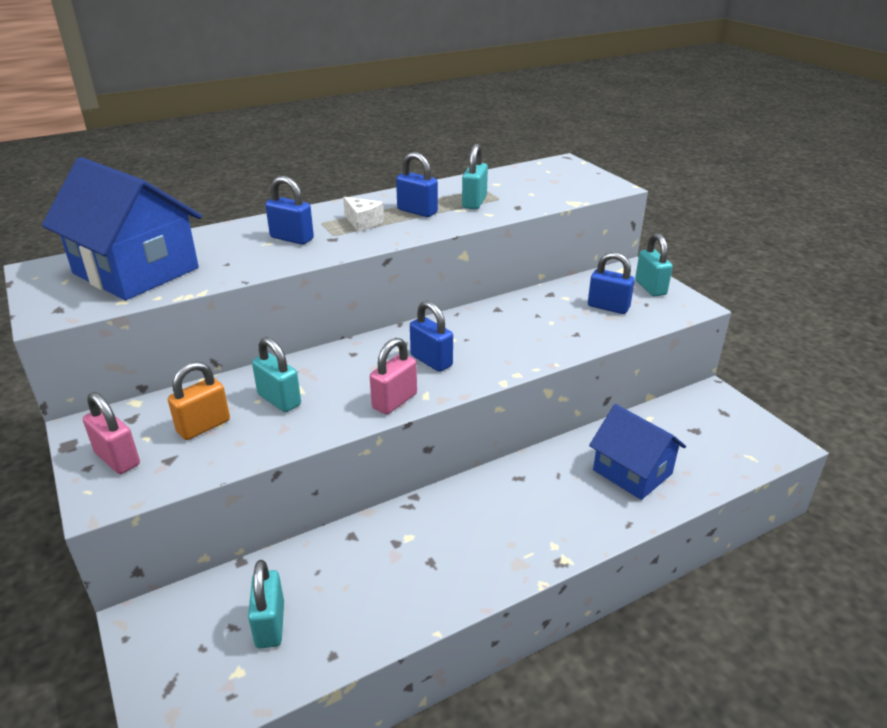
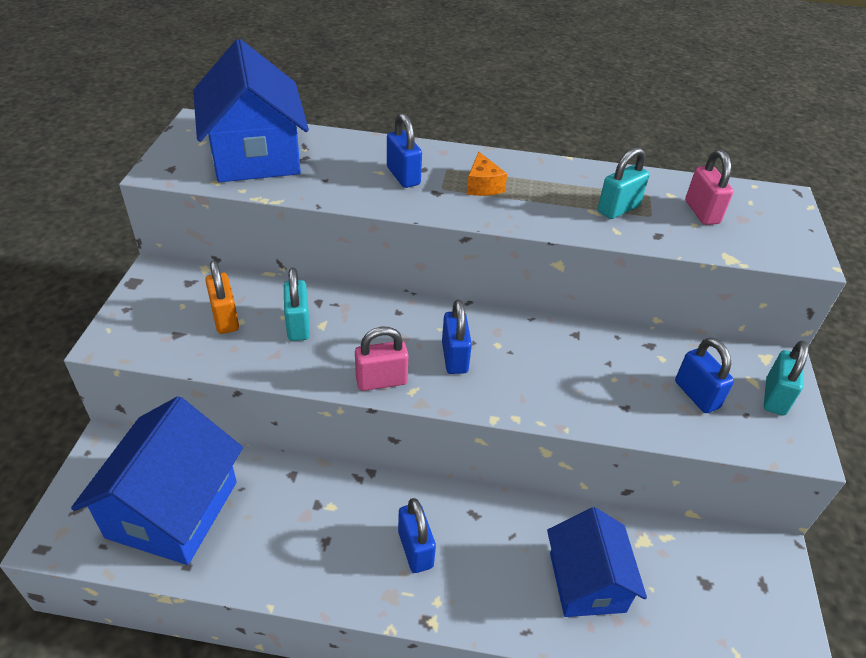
camera: 35 degrees right, 10 degrees up
pink padlock [83,392,140,474] -> pink padlock moved to [685,150,733,225]
orange padlock [168,361,230,440] -> orange padlock turned 75 degrees clockwise [205,260,239,334]
turquoise padlock [248,560,284,648] -> blue house [71,396,243,565]
white cheese [343,197,384,232] -> orange cheese [467,152,507,196]
blue padlock [396,152,438,217] -> blue padlock moved to [398,498,436,573]

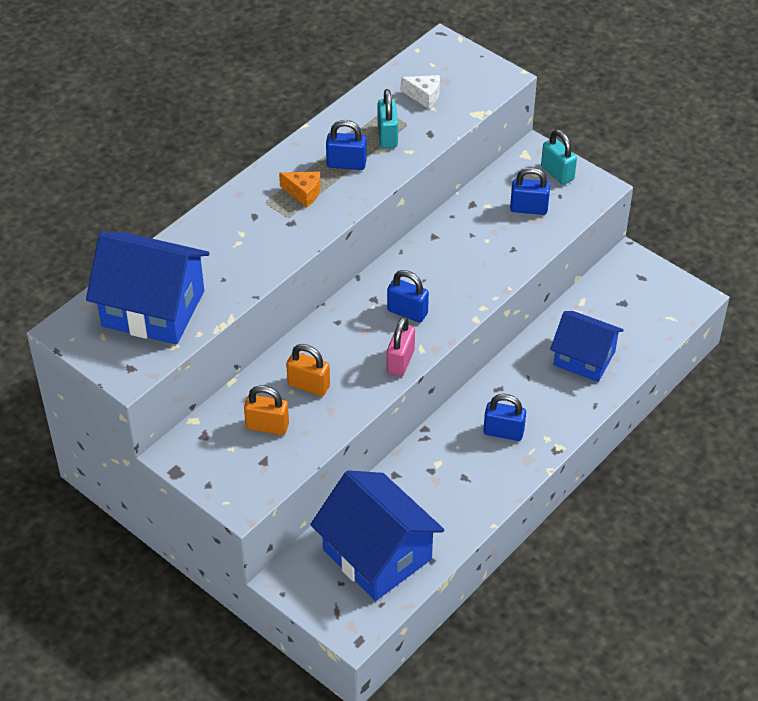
camera: 55 degrees left, 5 degrees up
turquoise padlock [284,268,310,341] -> orange padlock [286,344,330,396]
blue padlock [387,113,422,188] -> blue padlock moved to [326,120,367,170]
pink padlock [685,150,733,225] -> white cheese [401,75,440,109]

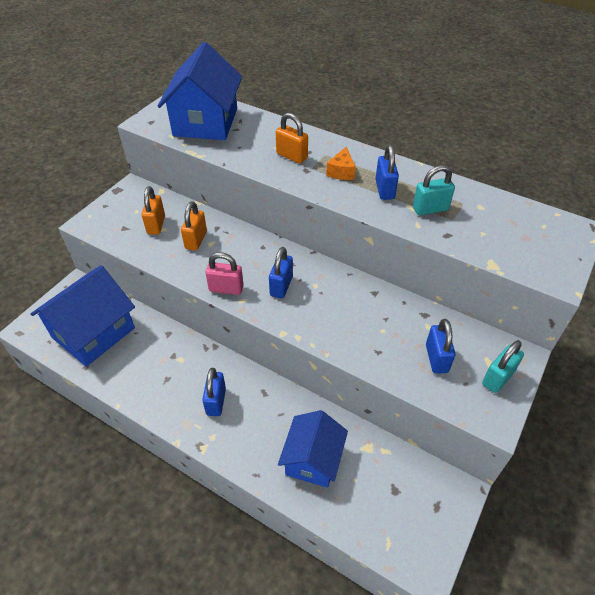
camera: 80 degrees right, 0 degrees up
white cheese [401,75,440,109] -> none
none -> orange padlock [276,113,308,163]

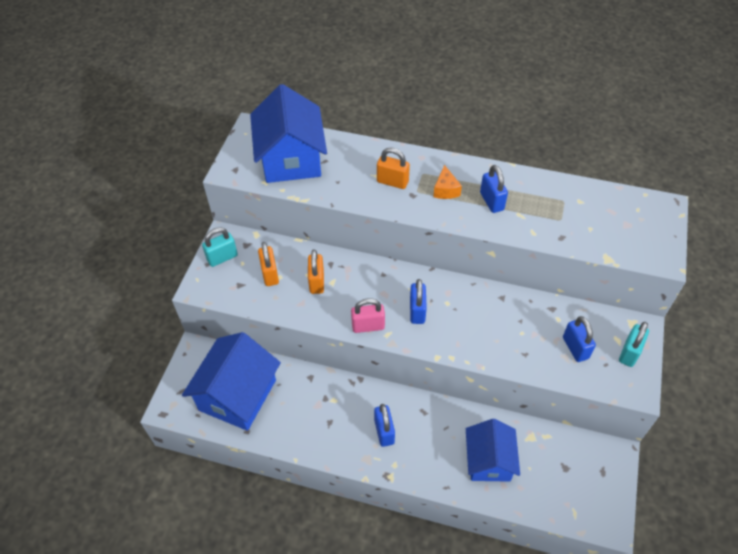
camera: 15 degrees left, 5 degrees up
turquoise padlock [413,165,455,215] -> turquoise padlock moved to [202,228,238,267]

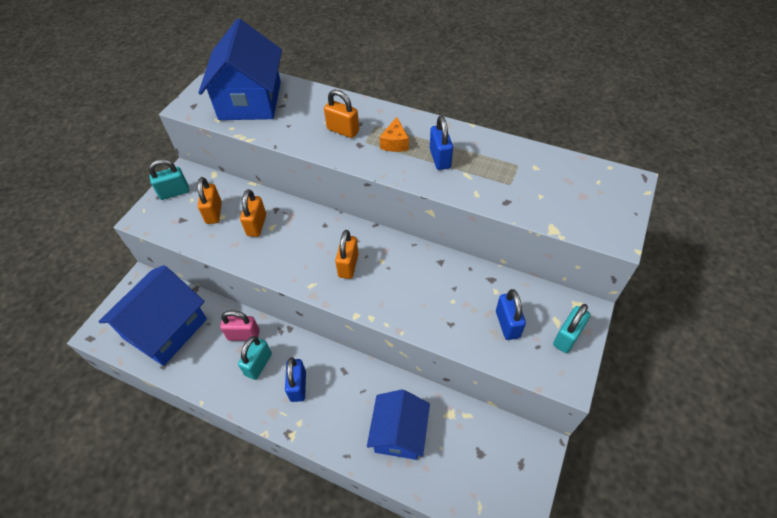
camera: 10 degrees right, 0 degrees up
pink padlock [351,298,385,333] -> pink padlock moved to [220,310,260,341]
blue padlock [410,279,427,324] -> orange padlock [335,230,359,279]
none -> turquoise padlock [238,336,272,380]

